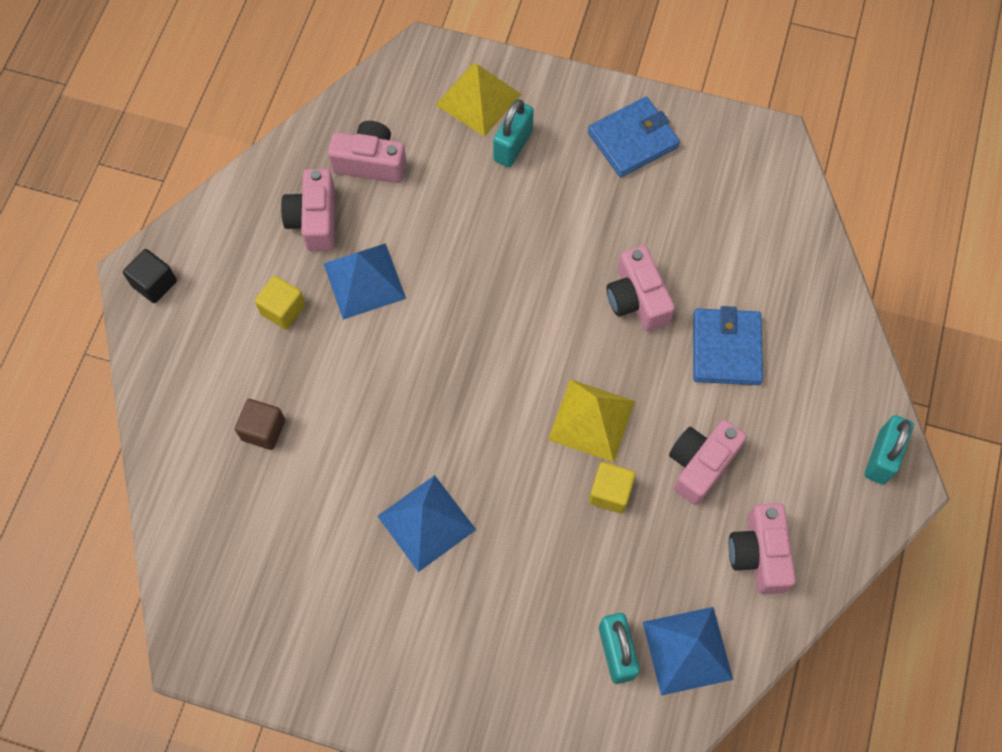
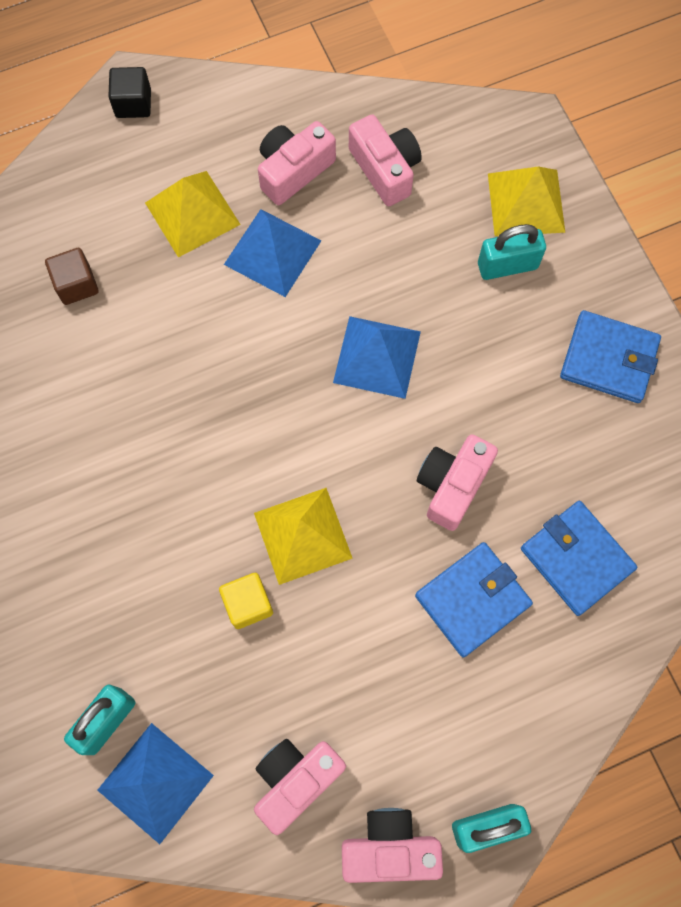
camera: 50 degrees right, 5 degrees up
yellow cube [255,276,306,330] -> yellow pyramid [145,171,241,257]
blue pyramid [378,475,476,572] -> blue pyramid moved to [333,316,421,399]
pink camera [669,420,747,505] -> pink camera moved to [342,808,443,883]
none -> blue wallet [521,501,637,616]

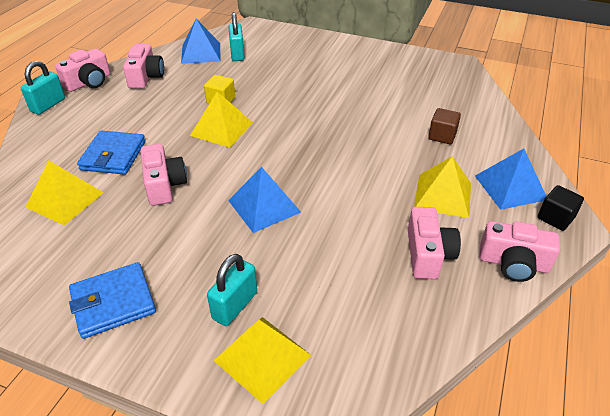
camera: 135 degrees right, 30 degrees down
blue pyramid [224,209,321,297] -> blue pyramid moved to [475,149,546,210]
pink camera [349,115,422,206] -> pink camera moved to [480,221,560,282]
blue wallet [521,501,637,616] -> yellow pyramid [25,161,104,226]

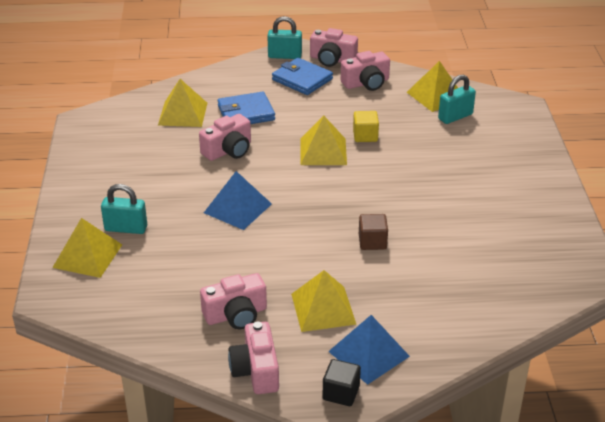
camera: 65 degrees right, 5 degrees down
blue wallet [69,262,156,339] -> blue wallet moved to [272,58,333,95]
blue pyramid [181,19,221,64] -> yellow pyramid [407,61,458,112]
brown cube [428,108,461,144] -> brown cube moved to [359,214,388,250]

